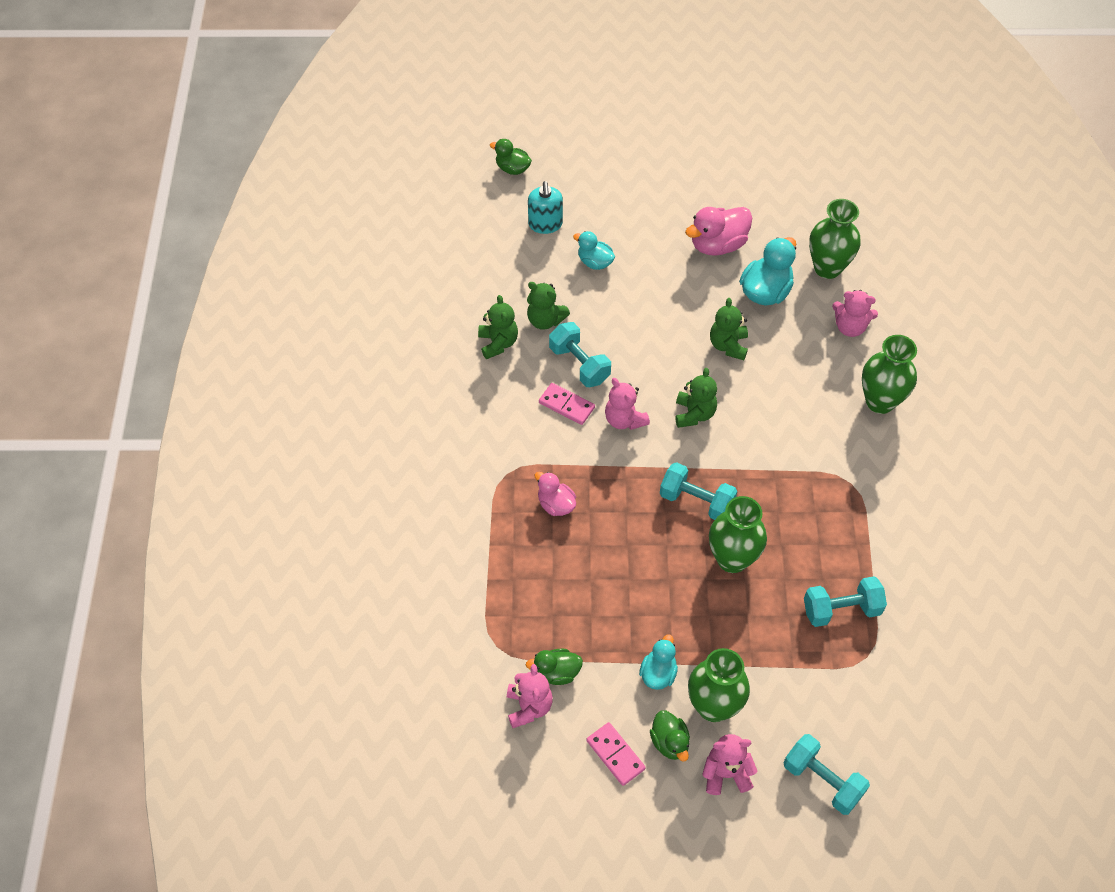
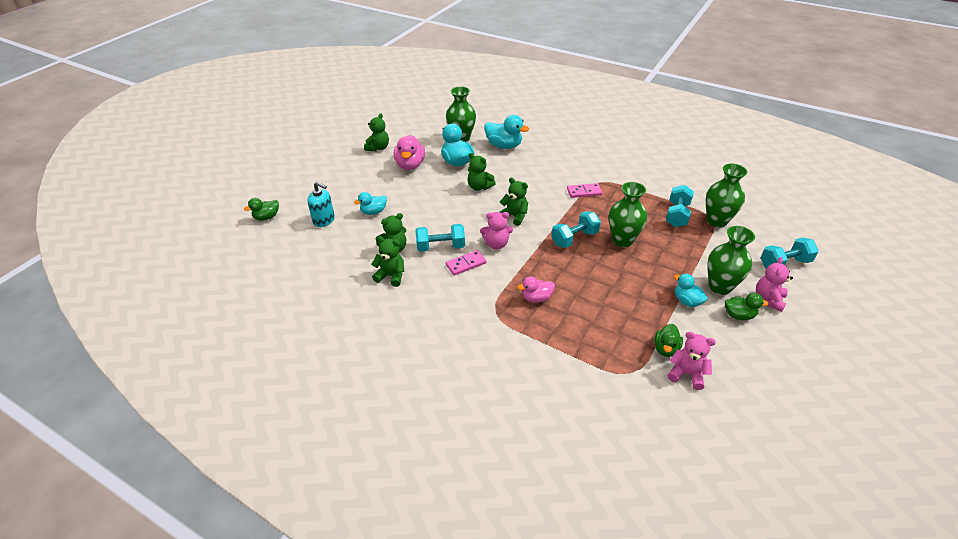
camera: 60 degrees left, 15 degrees down
pink domino [587,722,646,786] -> pink domino moved to [567,183,603,198]
pink teddy bear [832,290,878,337] -> turquoise duck [484,115,529,149]
green vase [862,335,917,414] -> green vase moved to [706,163,747,228]
none -> green teddy bear [364,113,389,151]

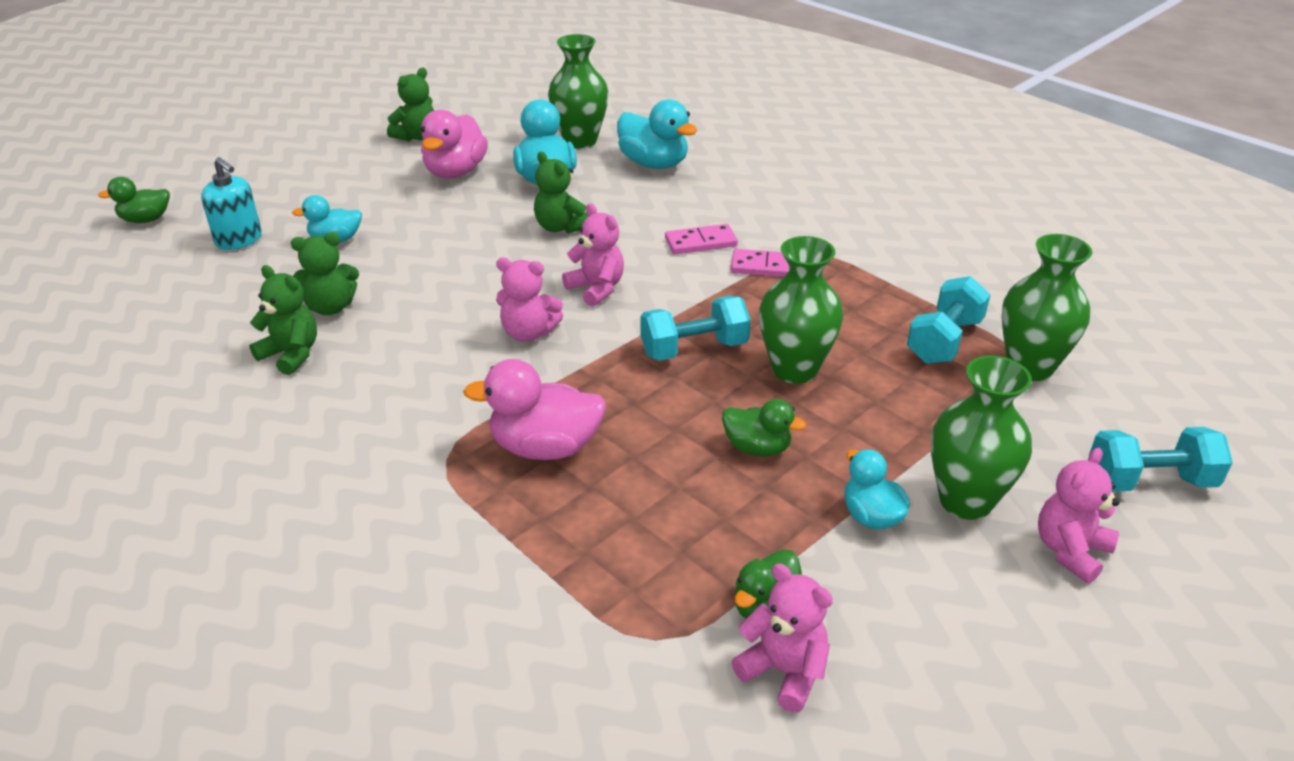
camera: 15 degrees right, 5 degrees down
turquoise dumbbell [415,224,465,252] -> none
pink domino [446,250,486,275] -> pink domino moved to [665,224,738,254]
green teddy bear [500,178,528,226] -> pink teddy bear [562,203,624,307]
pink duck [517,276,555,303] -> pink duck [463,359,606,460], size x1.62
green duck [725,293,769,320] -> green duck moved to [722,399,806,457]

